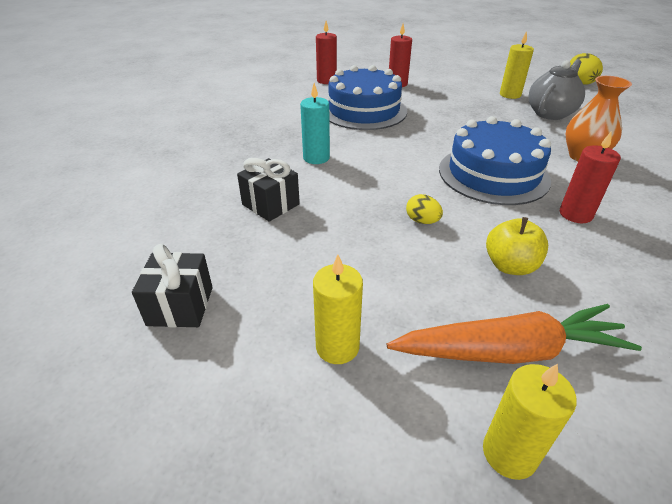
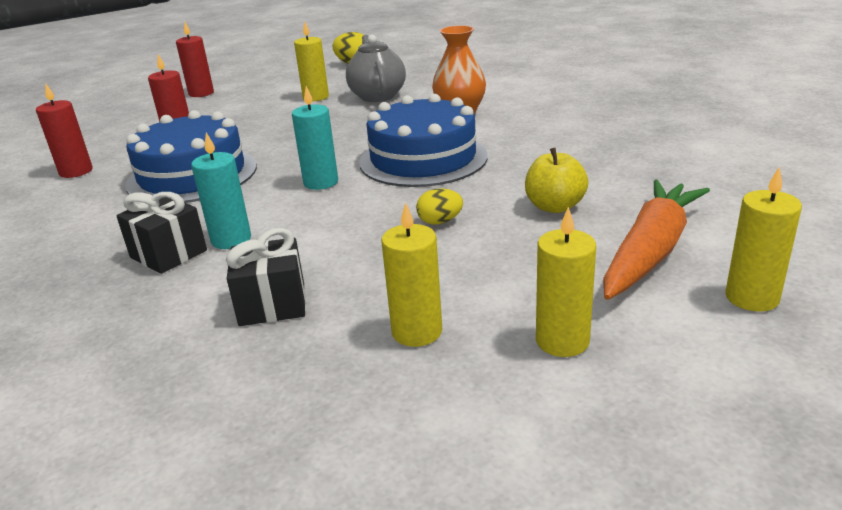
camera: 50 degrees left, 10 degrees down
black gift [132,244,213,327] -> black gift moved to [116,192,207,274]
red candle [560,131,621,223] -> red candle moved to [176,21,214,97]
none -> turquoise candle [292,86,338,190]
none -> yellow candle [381,202,442,347]

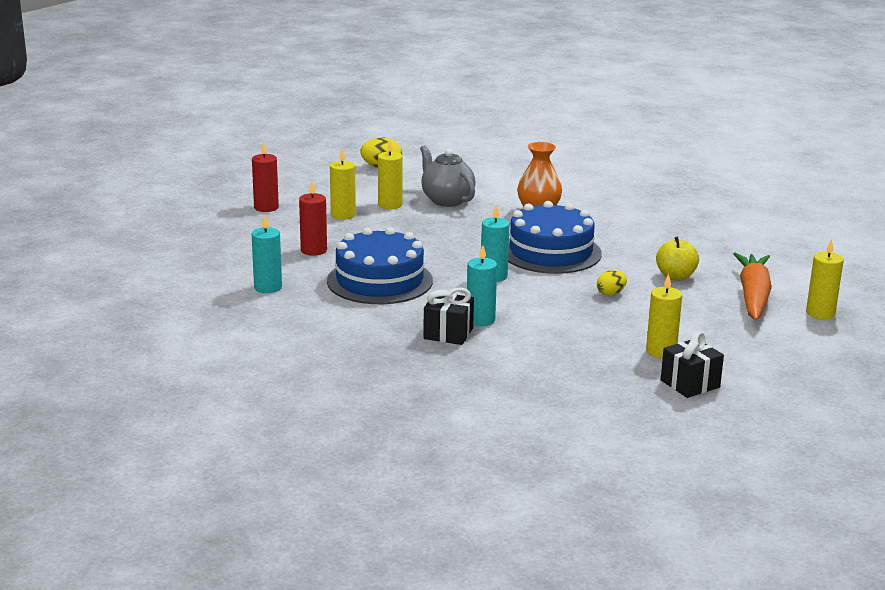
camera: 25 degrees left, 5 degrees down
red candle [36,83,93,178] -> turquoise candle [252,215,282,293]
black gift [226,228,306,326] -> black gift moved to [661,331,724,398]
yellow candle [536,207,596,357] -> yellow candle moved to [330,149,356,220]

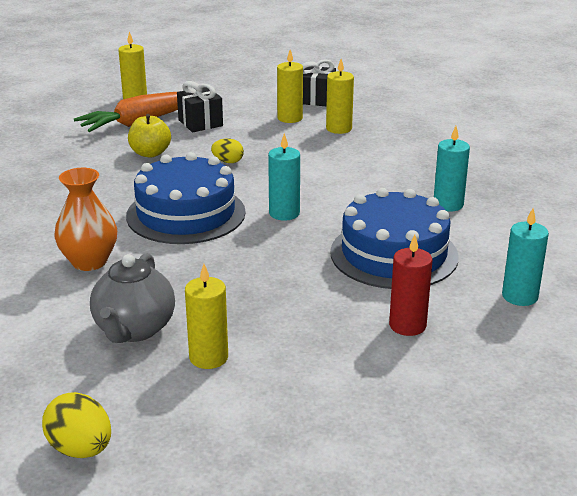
camera: 135 degrees left, 5 degrees up
red candle [252,142,279,212] -> none
yellow candle [330,149,356,220] -> yellow candle moved to [326,59,354,134]
black gift [423,287,474,345] -> black gift moved to [177,81,223,132]
turquoise candle [467,245,497,326] -> turquoise candle moved to [434,126,470,212]

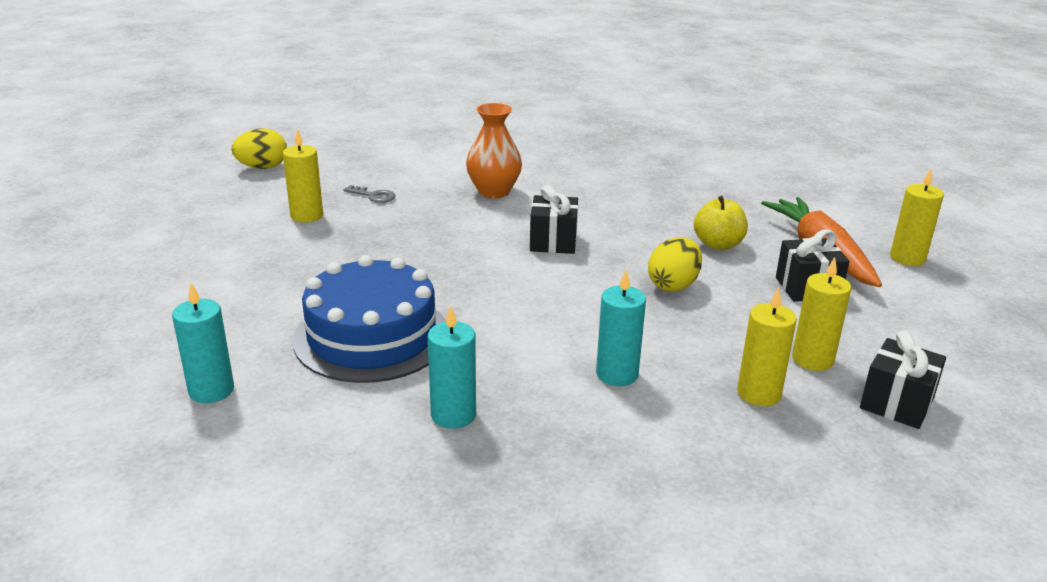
camera: 110 degrees right, 0 degrees up
grey teapot [90,253,175,343] -> grey key [343,185,395,203]
blue cake [126,152,246,244] -> black gift [530,185,578,254]
yellow egg [211,139,244,163] -> yellow egg [648,237,702,292], size x1.55
turquoise candle [268,133,300,221] -> turquoise candle moved to [596,270,646,386]
red candle [389,234,432,336] -> none

